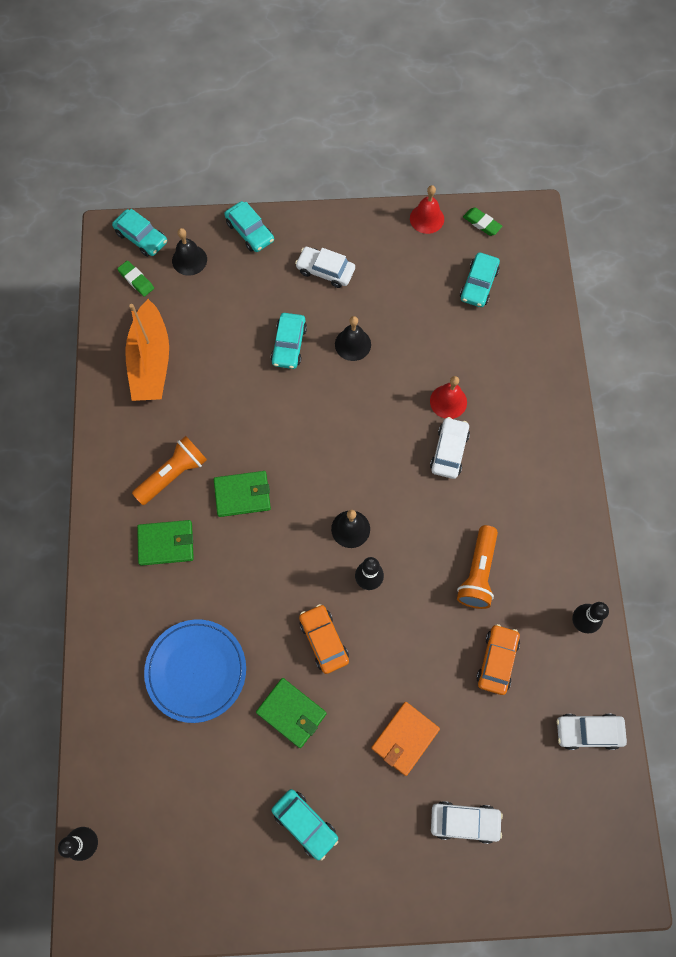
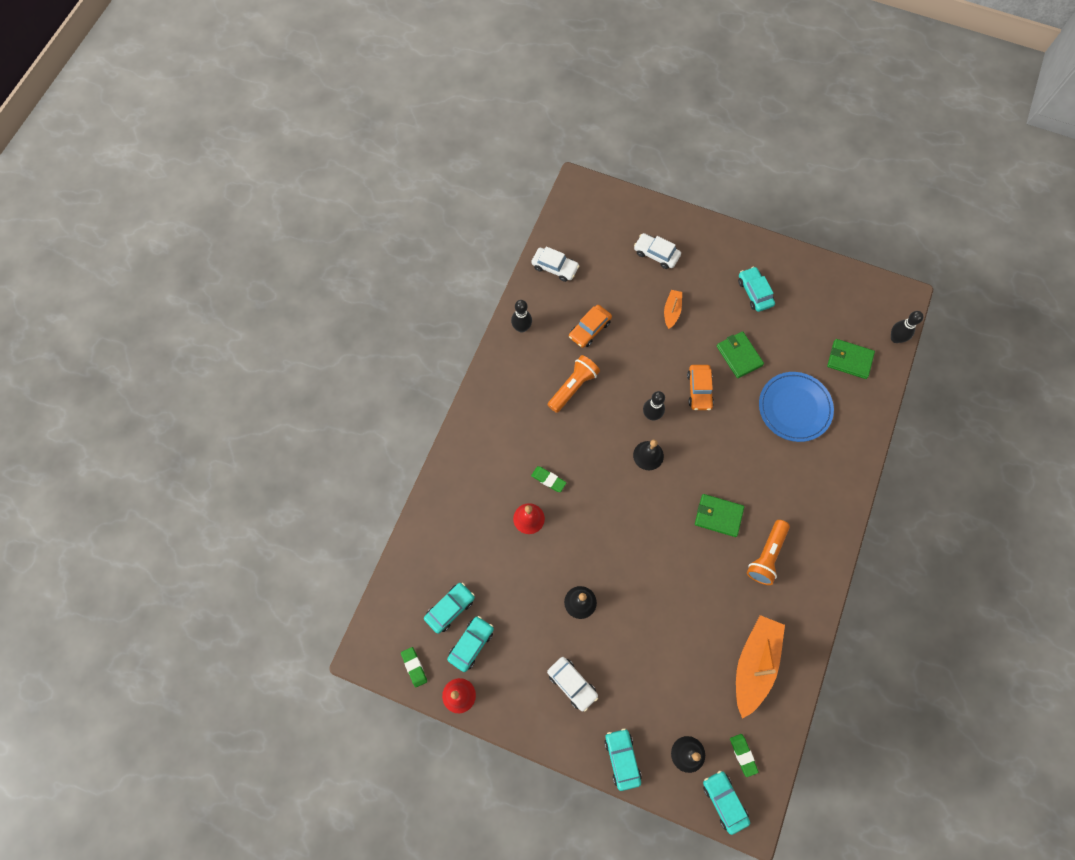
camera: 155 degrees left, 0 degrees up
orange flashlight [132,436,207,505] -> orange flashlight turned 45 degrees counterclockwise [747,520,790,585]
green wallet [137,520,194,566] -> green wallet moved to [827,339,875,379]
turquoise car [271,313,307,369] -> turquoise car moved to [447,616,494,672]
orange wallet [371,702,440,776] -> orange boat [664,290,682,329]
white car [430,417,470,479] -> green eraser [531,466,567,492]

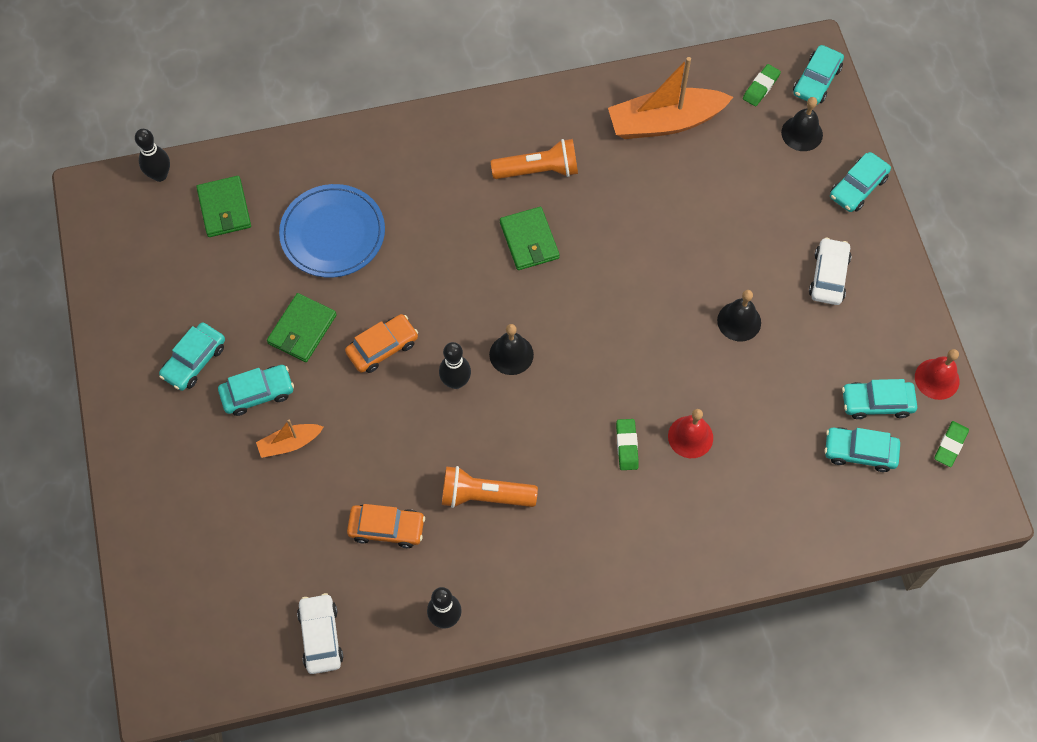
camera: 125 degrees left, 5 degrees down
white car [634,233,681,269] -> none
none -> turquoise car [218,365,294,416]

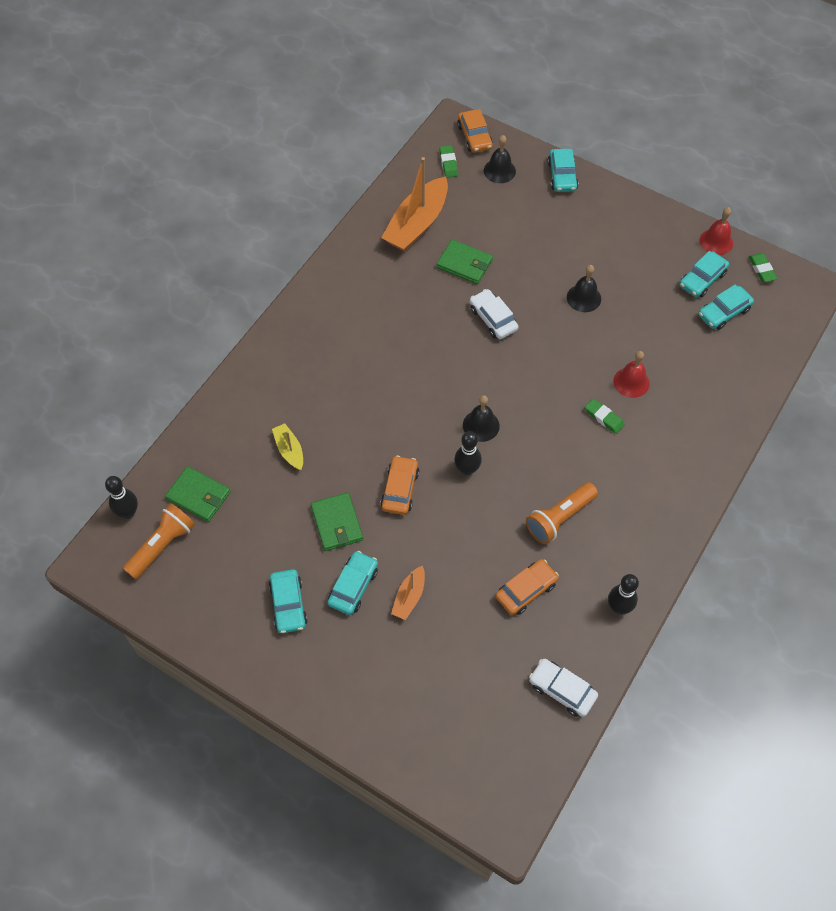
camera: 45 degrees left, 5 degrees down
blue plate [279,184,385,278] -> yellow boat [272,423,303,470]
orange flashlight [491,139,578,179] -> orange flashlight moved to [123,503,195,579]
green wallet [500,207,560,270] -> green wallet moved to [436,239,493,284]
turquoise car [793,45,844,105] -> orange car [457,109,493,153]
white car [809,237,851,305] -> white car moved to [470,289,518,339]

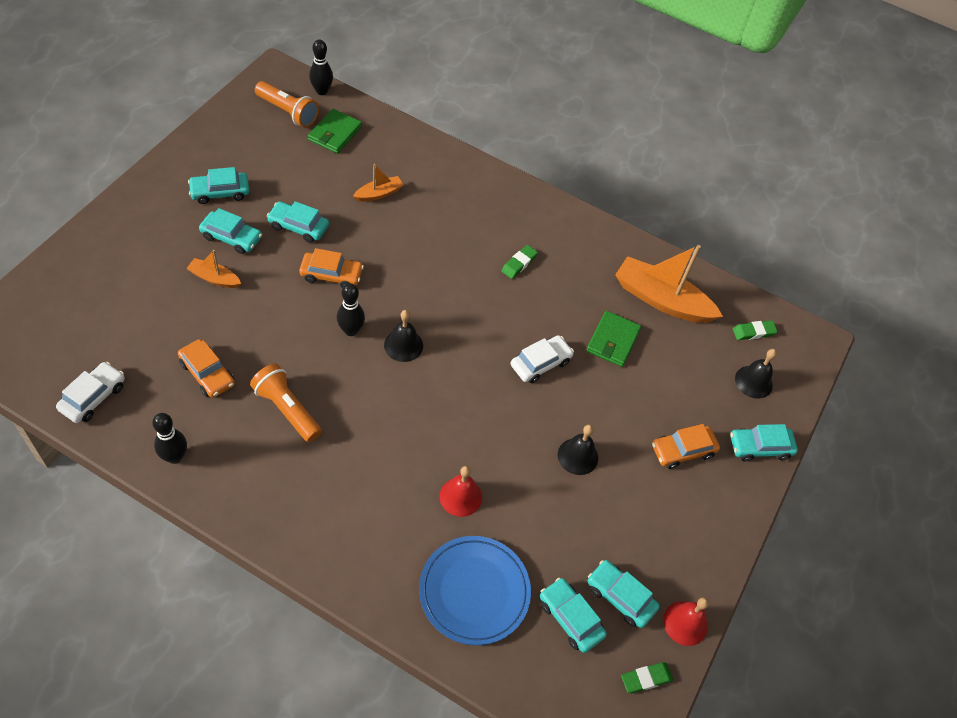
camera: 80 degrees right, 5 degrees down
yellow boat [272,423,303,470] -> orange boat [353,164,404,202]
green wallet [311,493,363,551] -> turquoise car [267,201,329,243]
orange car [457,109,493,153] -> orange car moved to [652,424,720,469]
green eraser [585,398,625,434] -> green eraser moved to [501,245,538,279]
none -> blue plate [419,536,531,645]

